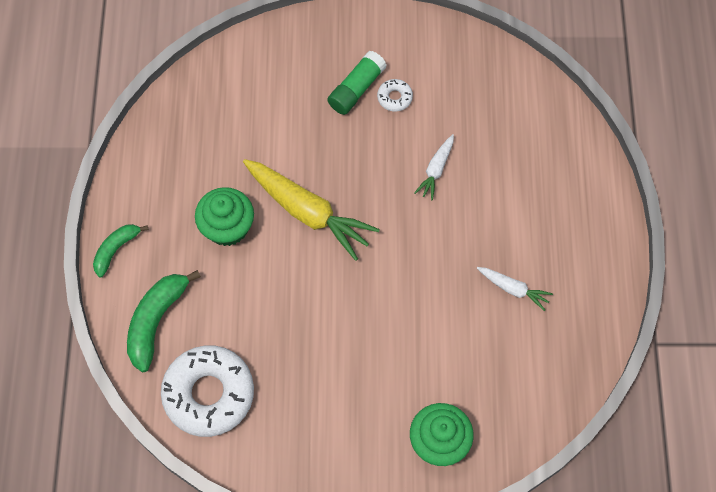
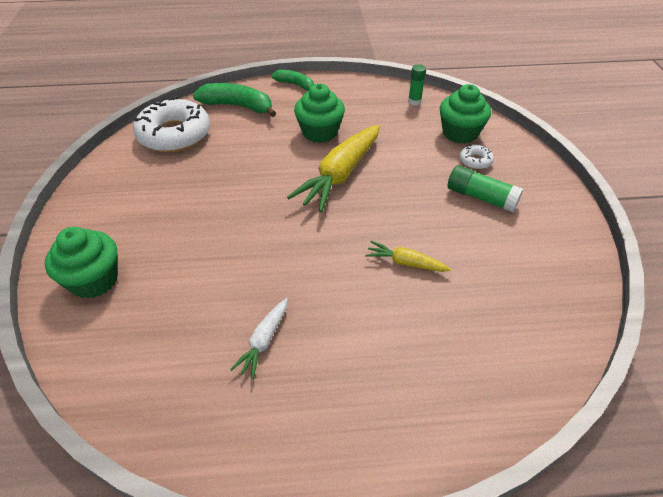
camera: 85 degrees right, 20 degrees down
white donut [377,79,413,111] -> white donut moved to [459,144,494,169]
white carrot [414,134,454,200] -> yellow carrot [365,241,451,272]
none -> green glue stick [408,65,426,105]
none -> green cupcake [440,84,491,144]

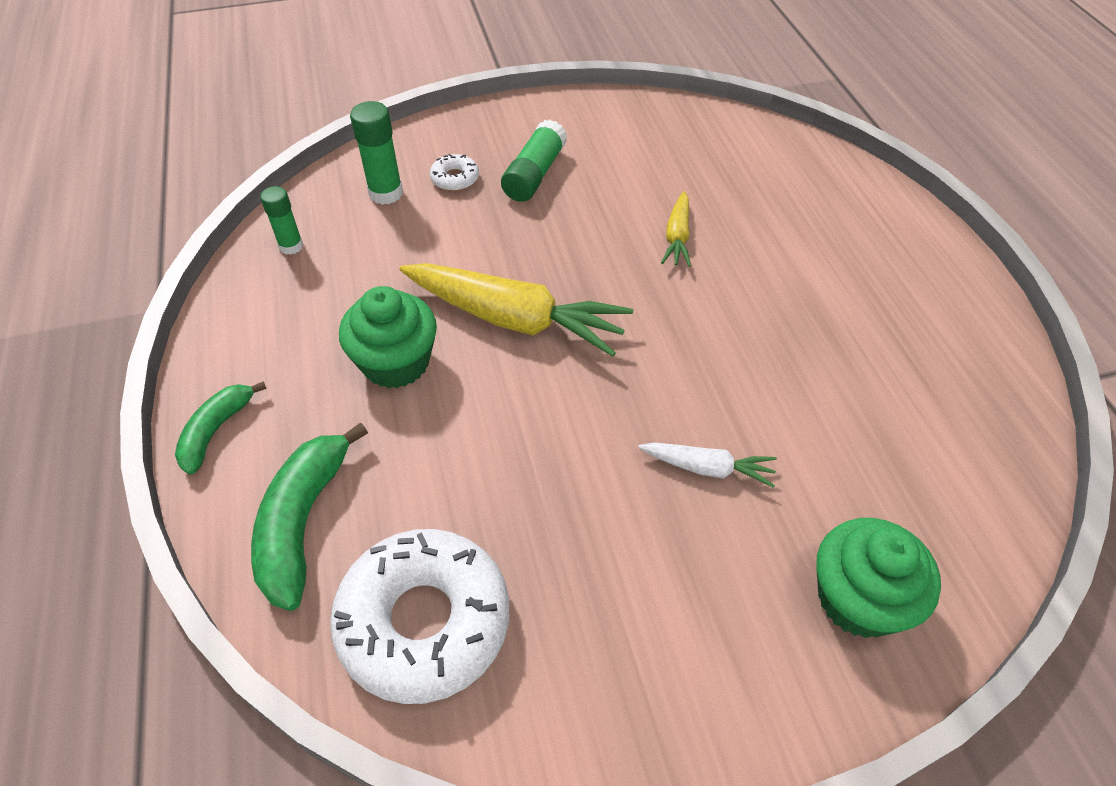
camera: 100 degrees left, 5 degrees up
white carrot [230,298,288,379] -> white carrot moved to [638,442,777,488]
green cupcake [440,84,491,144] -> green glue stick [350,101,403,205]

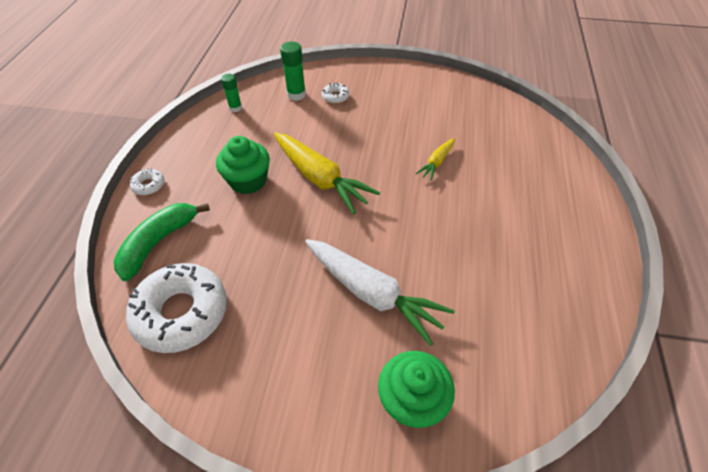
camera: 25 degrees right, 0 degrees up
green banana [175,381,267,475] -> white donut [130,169,165,195]
green glue stick [501,120,567,202] -> none
white carrot [638,442,777,488] -> white carrot [305,239,455,346], size x2.02

